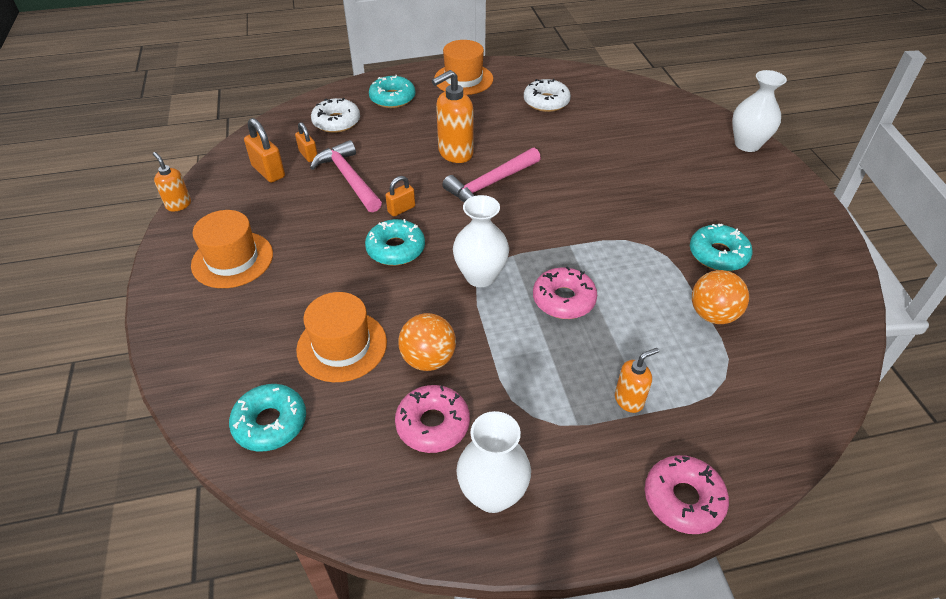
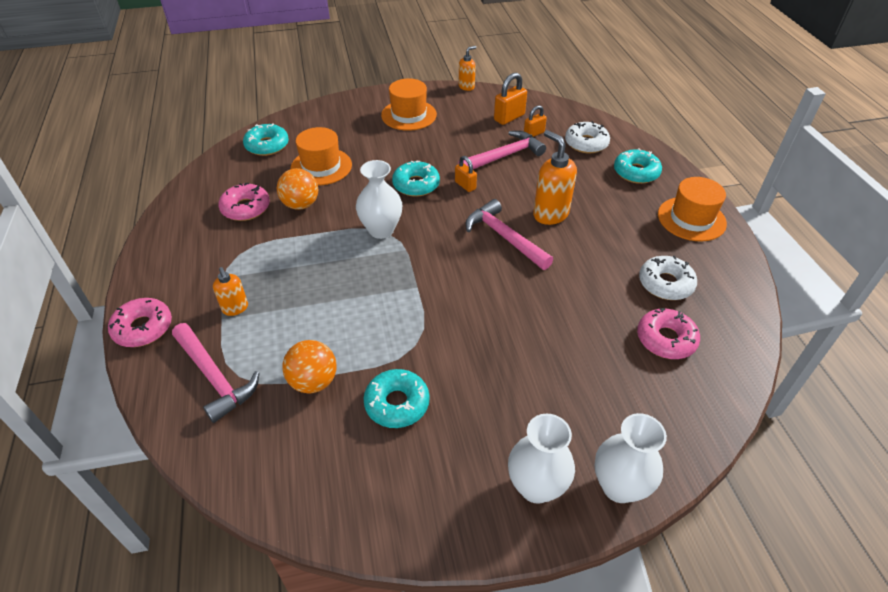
camera: 90 degrees right, 0 degrees up
white vase [456,411,531,513] -> white vase moved to [508,414,575,504]
pink donut [533,266,597,319] -> pink donut moved to [637,308,700,359]
none -> pink hammer [172,323,259,423]

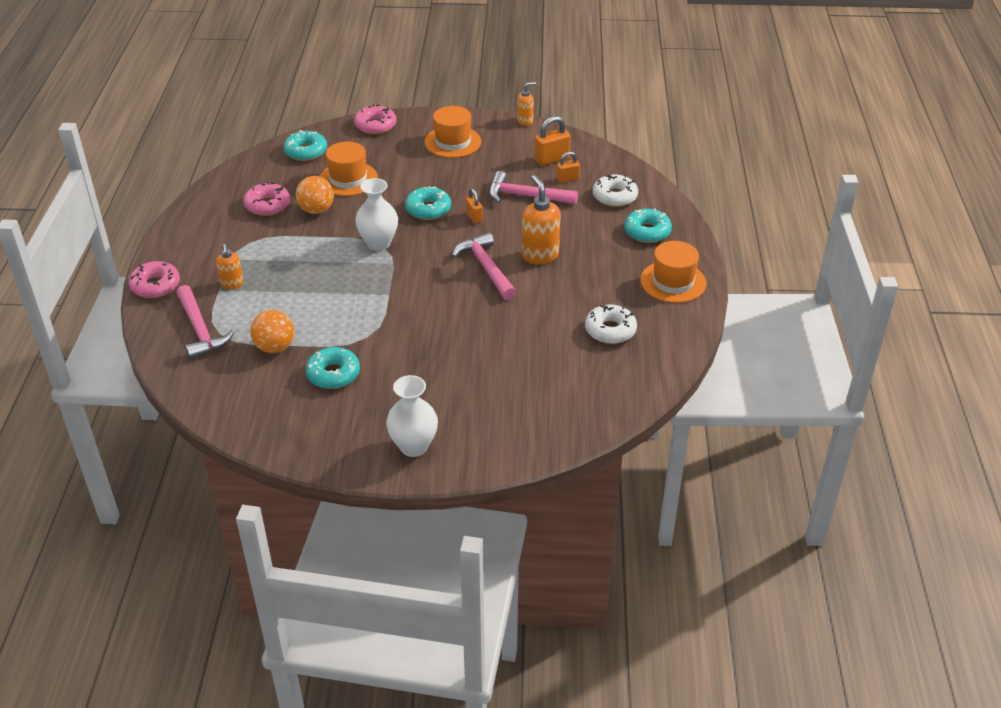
camera: 15 degrees right, 5 degrees down
pink hammer [458,131,546,169] -> pink hammer turned 150 degrees counterclockwise [489,171,578,204]
white vase [595,413,667,503] -> none
pink donut [637,308,700,359] -> pink donut moved to [354,105,396,134]

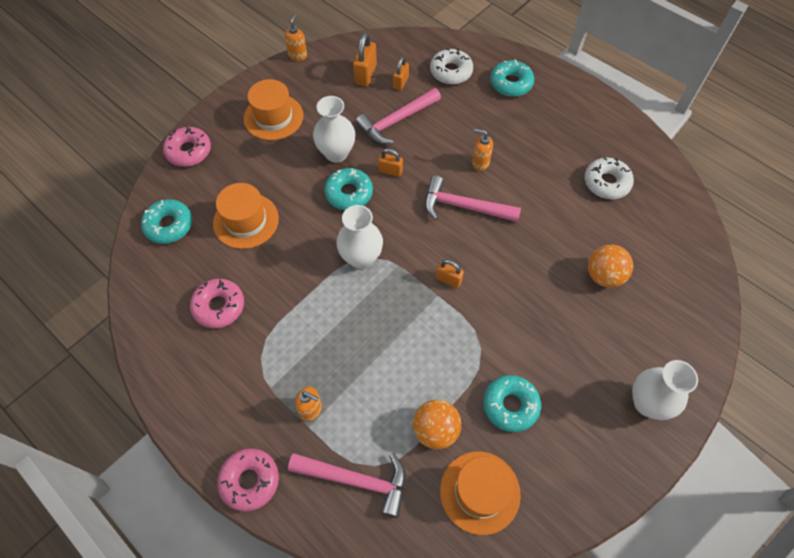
camera: 50 degrees left, 20 degrees up
orange ball [296,176,334,214] -> orange ball moved to [588,245,633,288]
orange soap dispenser [522,175,561,264] -> orange soap dispenser [472,129,493,171], size x0.58
orange hat [640,241,706,303] -> orange hat moved to [440,451,521,535]
none -> white vase [313,96,355,163]
none -> orange padlock [436,260,464,288]

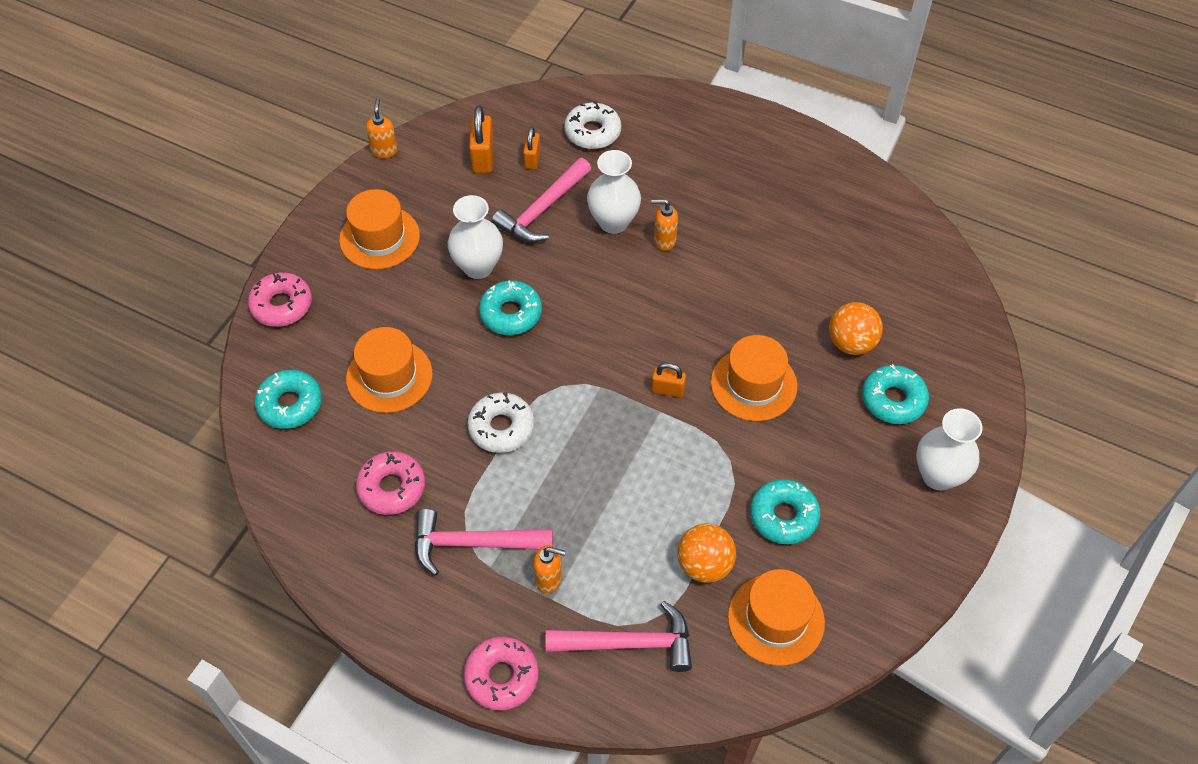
camera: 15 degrees left, 5 degrees down
white vase [336,205,383,269] -> white vase moved to [587,150,641,234]
orange padlock [378,148,403,177] -> none
pink hammer [425,176,521,222] -> pink hammer moved to [415,509,553,576]
turquoise donut [490,59,534,97] -> turquoise donut moved to [862,364,929,424]
white donut [585,157,634,199] -> white donut moved to [467,392,535,453]
none -> orange hat [711,335,798,421]

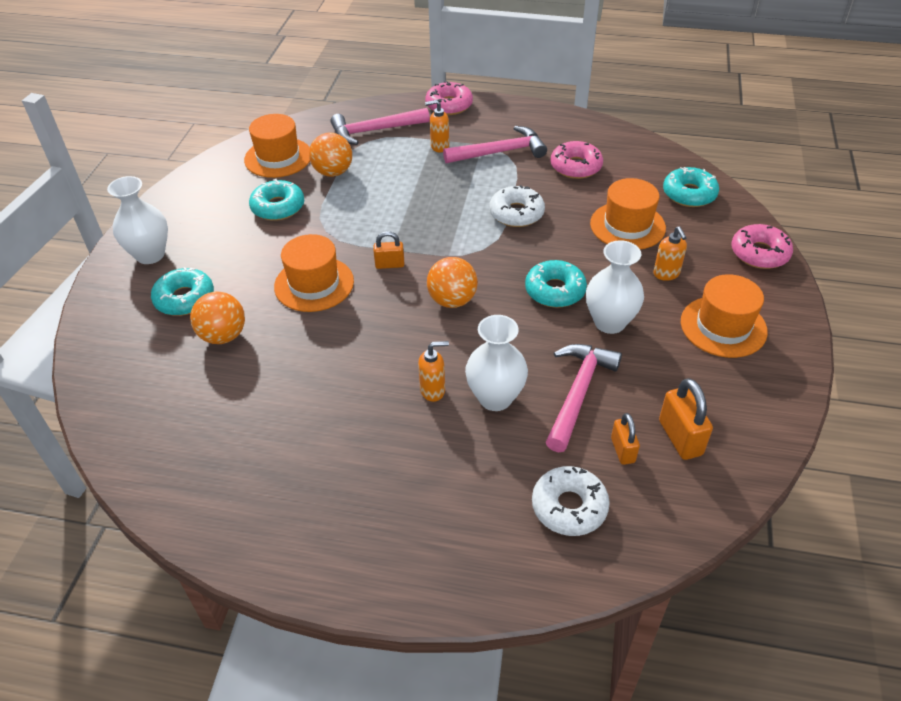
camera: 165 degrees right, 10 degrees down
orange soap dispenser [366,99,398,158] -> orange soap dispenser moved to [653,226,687,281]
none -> orange ball [427,257,478,308]

